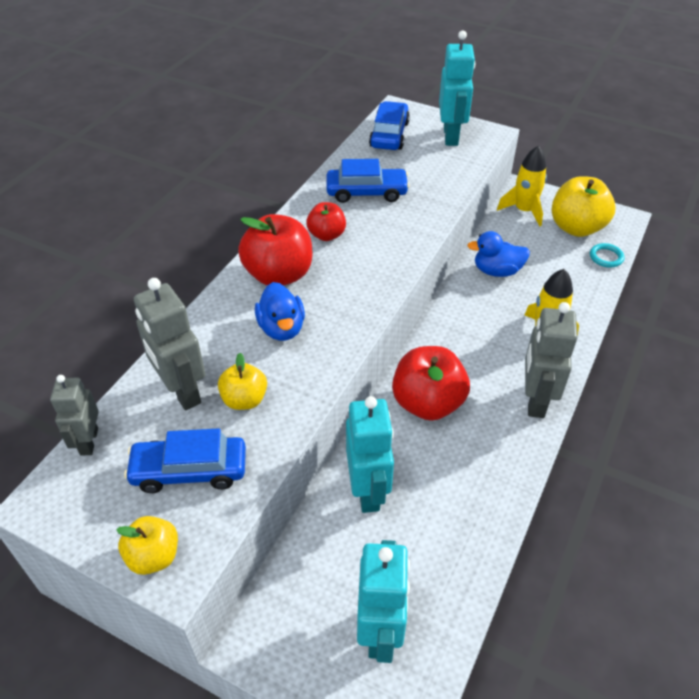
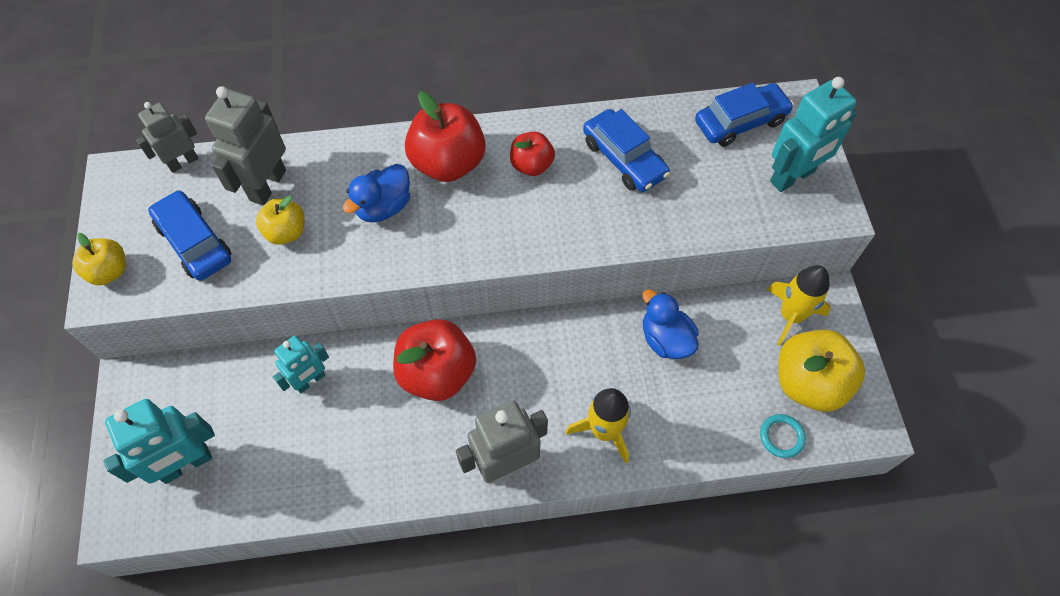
camera: 55 degrees right, 15 degrees up
turquoise robot [346,396,394,513] -> turquoise robot [273,336,329,393], size x0.64

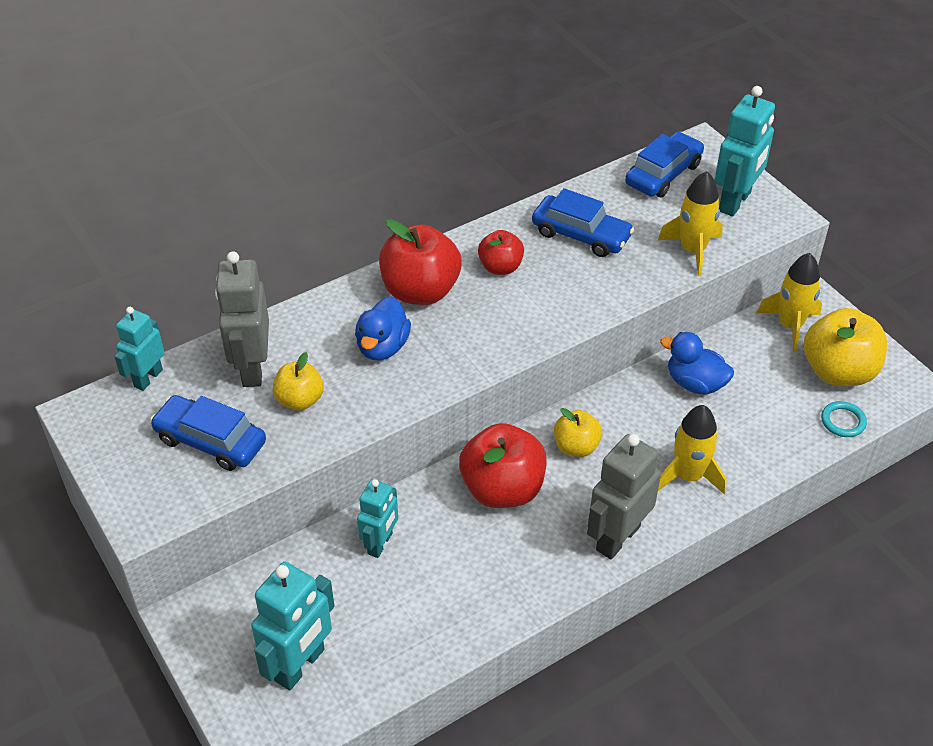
camera: 25 degrees left, 15 degrees down
yellow apple [72,233,126,286] -> yellow apple moved to [554,408,602,457]
grey robot [136,102,199,173] -> turquoise robot [114,307,165,391]
none -> yellow rocket [658,171,723,276]

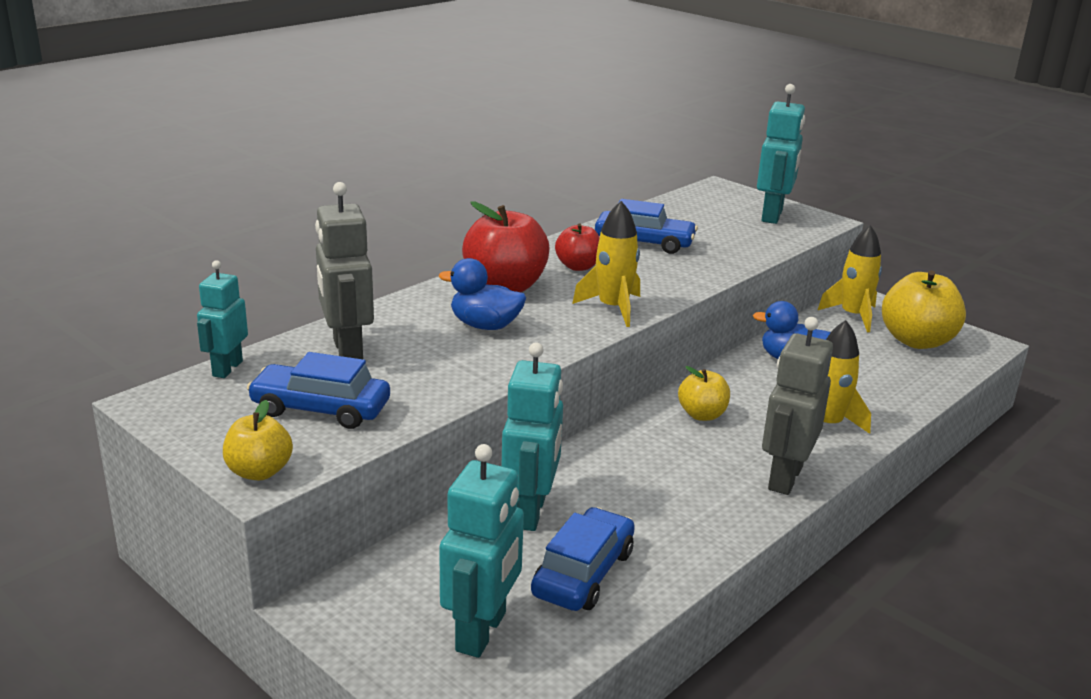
camera: 15 degrees left, 20 degrees down
yellow apple [273,352,324,411] -> yellow apple moved to [223,400,293,480]
blue duck [355,296,411,360] -> blue duck turned 105 degrees clockwise [439,258,526,330]
turquoise robot [357,479,398,558] -> turquoise robot [501,343,563,531], size x1.57
red apple [459,423,547,508] -> none
blue car [625,132,704,197] -> blue car moved to [531,507,635,611]
yellow rocket [658,171,723,276] -> yellow rocket moved to [572,201,640,327]
turquoise ring [821,401,867,437] -> none

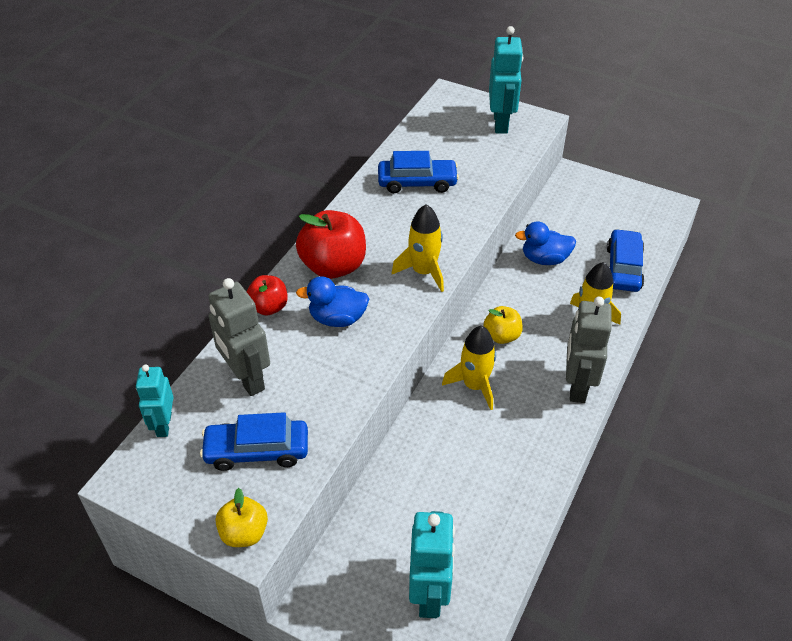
camera: 15 degrees left, 20 degrees up
turquoise robot [501,343,563,531] -> none
blue car [531,507,635,611] -> blue car moved to [607,229,644,292]
red apple [555,224,600,271] -> red apple moved to [246,275,288,315]
yellow rocket [818,225,882,332] -> yellow rocket moved to [442,326,496,410]
yellow apple [882,270,966,349] -> none

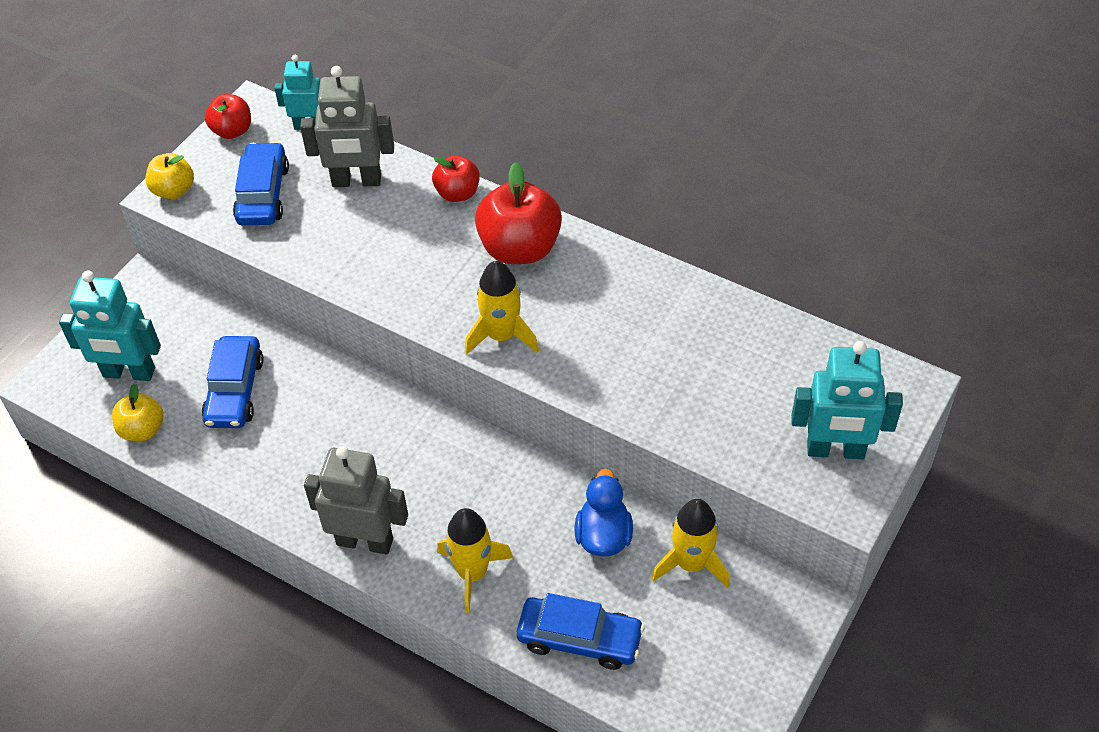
camera: 95 degrees right, 5 degrees up
grey robot [208,278,270,396] -> grey robot turned 150 degrees counterclockwise [300,66,394,187]
blue duck [296,276,369,327] -> none
blue car [378,151,459,193] -> blue car moved to [202,336,264,428]
yellow rocket [442,326,496,410] -> yellow rocket moved to [651,499,730,588]
yellow apple [484,306,523,344] -> yellow apple moved to [112,383,164,441]
none -> red apple [205,94,251,139]

